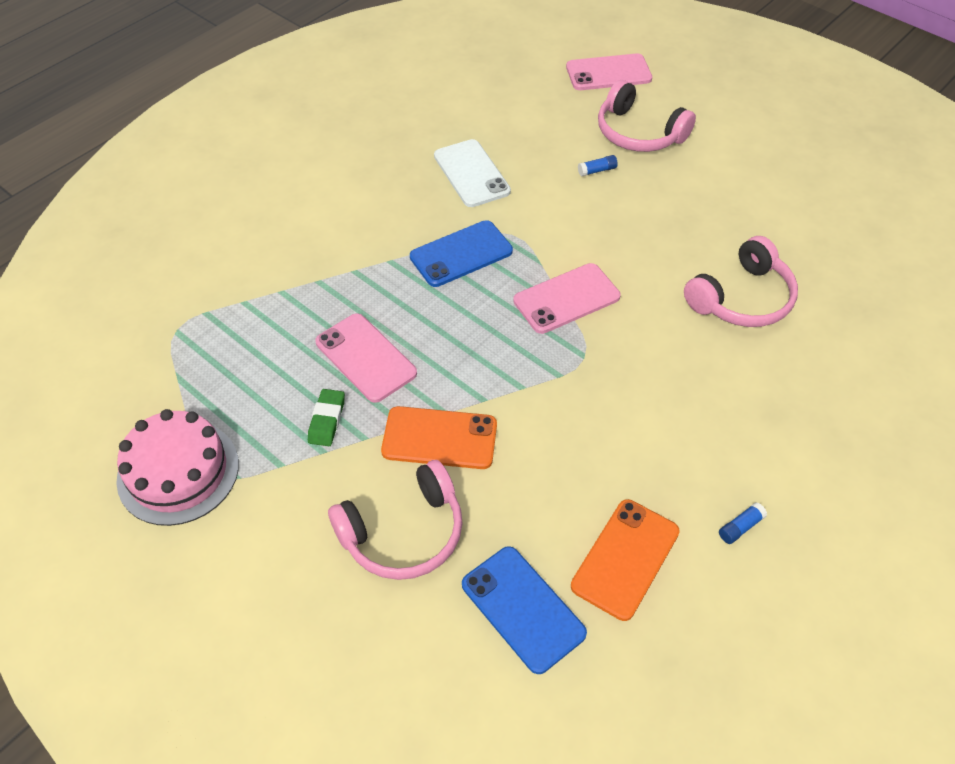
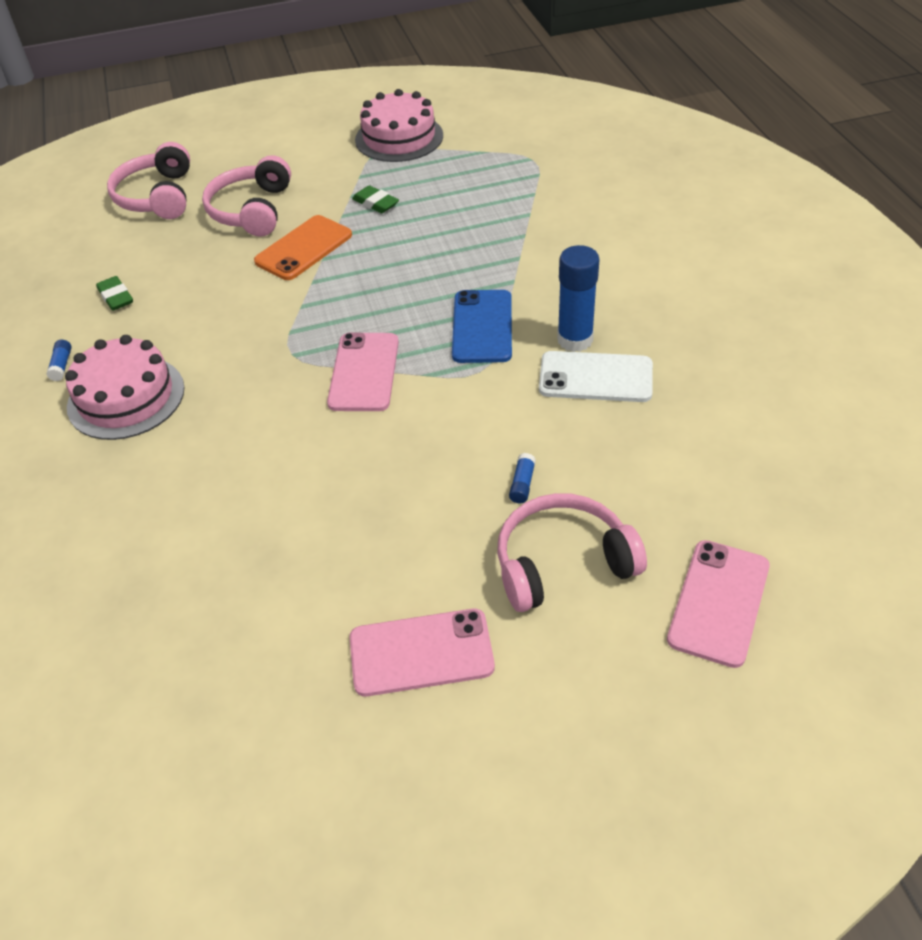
camera: 125 degrees right, 5 degrees down
pink phone [315,313,417,403] -> pink phone moved to [349,609,495,697]
blue phone [462,546,587,674] -> none
orange phone [571,499,680,621] -> green eraser [96,276,133,311]
pink headphones [684,236,798,327] -> pink headphones moved to [107,142,190,219]
none -> pink cake [65,335,185,440]
none -> blue glue stick [557,245,600,352]

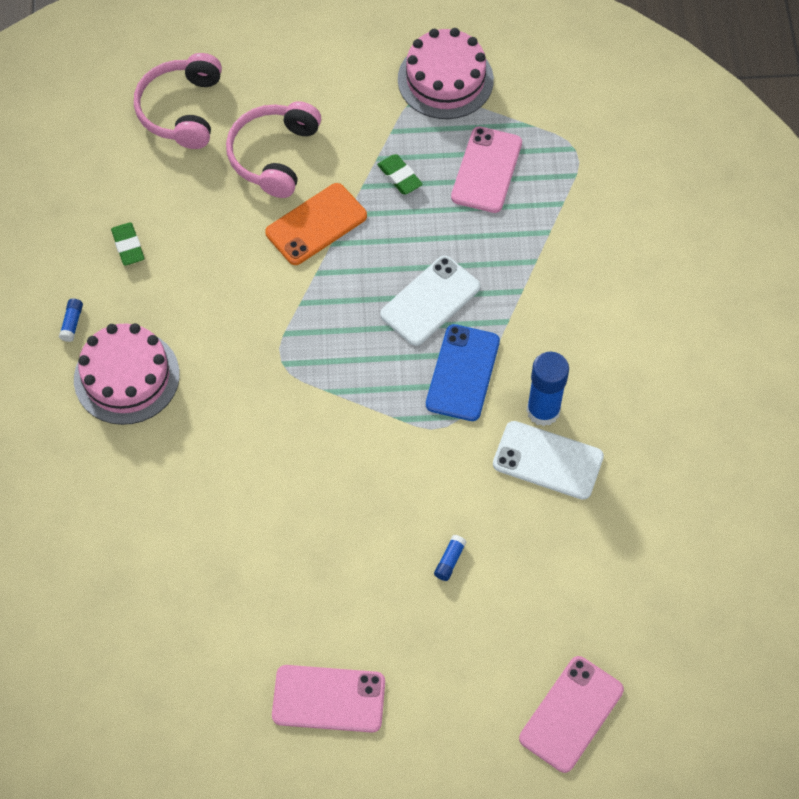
camera: 10 degrees right, 15 degrees up
pink phone [327,333,399,411] -> pink phone moved to [451,126,522,213]
pink headphones [497,493,647,612] -> none
none -> white phone [380,256,480,346]

